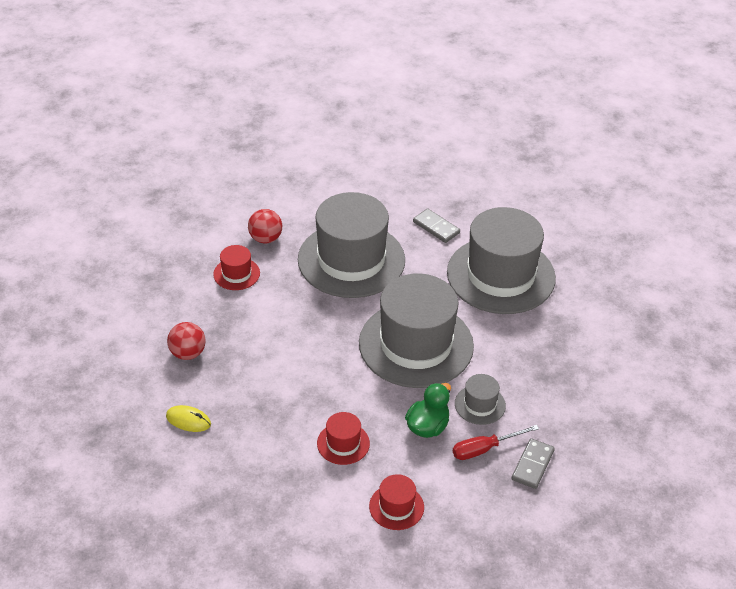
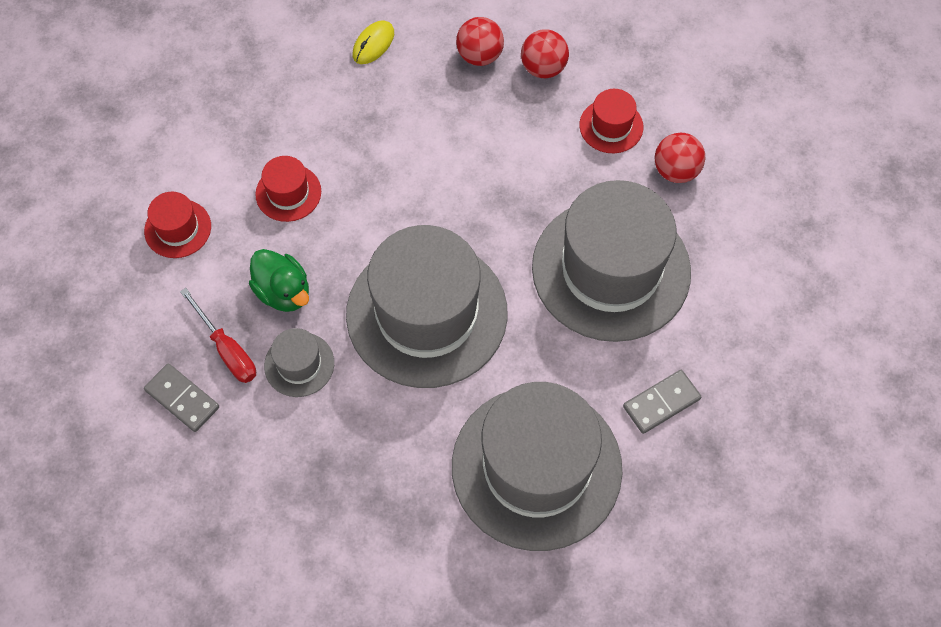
camera: 105 degrees right, 20 degrees up
red screwdriver [453,425,539,460] -> red screwdriver turned 150 degrees clockwise [180,288,256,383]
none -> red ball [521,29,569,78]

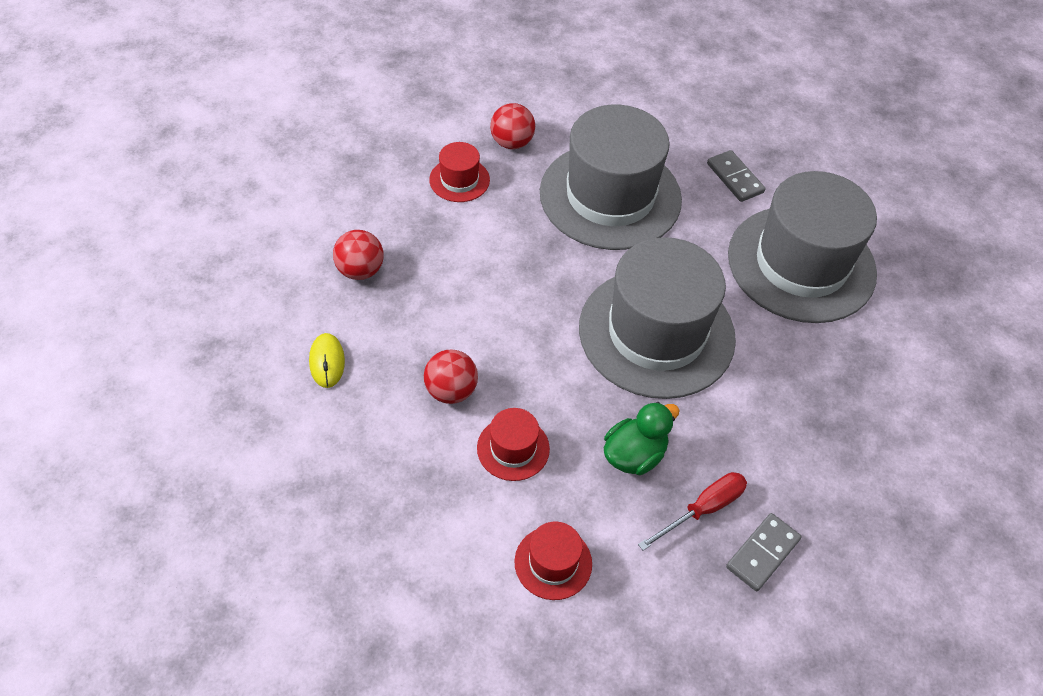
camera: 90 degrees left, 10 degrees down
grey hat [264,328,334,397] -> none
yellow mouse [353,20,394,64] -> yellow mouse turned 45 degrees clockwise [309,333,345,388]
red ball [521,29,569,78] -> red ball moved to [424,350,478,404]

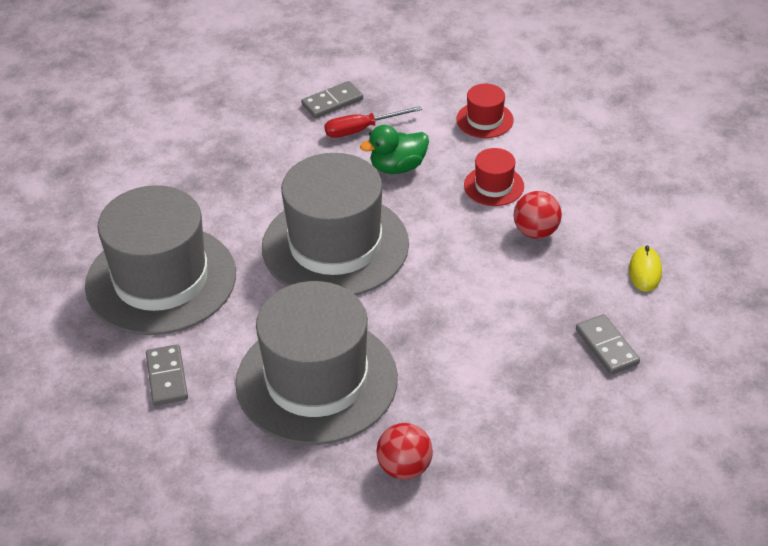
camera: 160 degrees left, 10 degrees down
red ball [333,230,384,280] -> grey domino [576,314,640,375]
red hat [429,142,490,202] -> none

